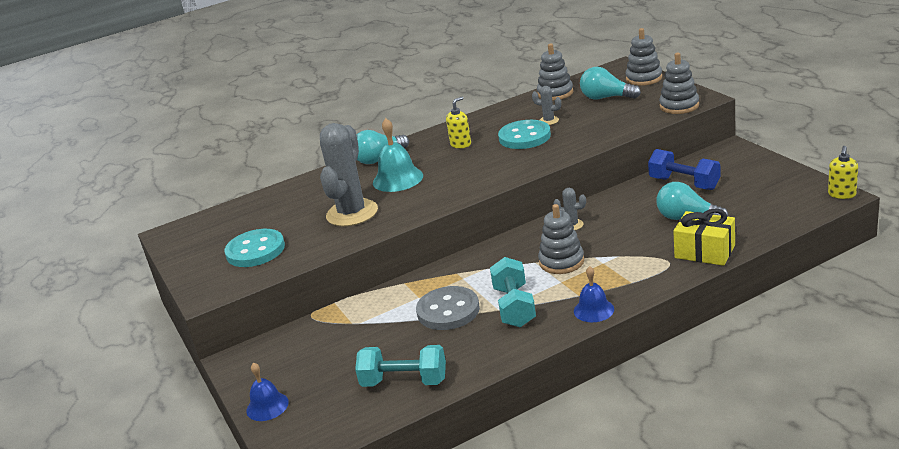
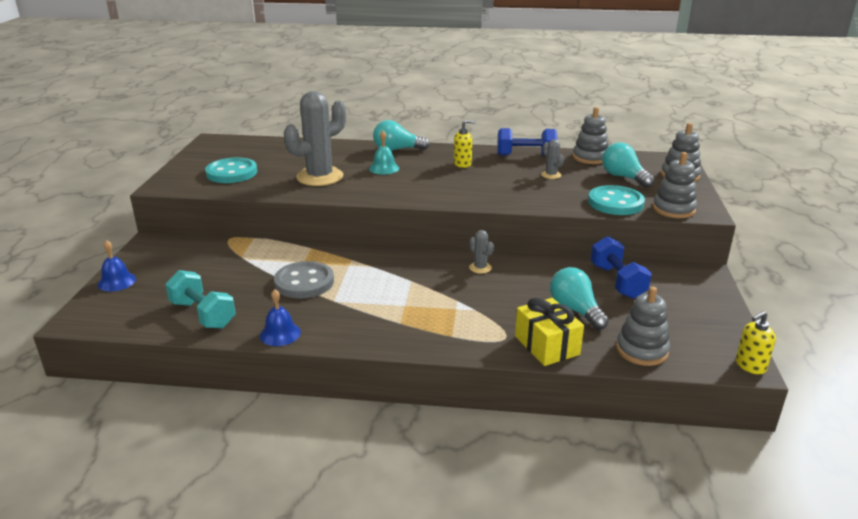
camera: 30 degrees right, 0 degrees up
turquoise bell [373,118,423,192] -> turquoise bell [369,131,399,174], size x0.65
turquoise dumbbell [490,257,536,327] -> none
turquoise button [498,120,551,149] -> turquoise button moved to [588,185,645,215]
grey stacking toy [538,204,584,274] -> grey stacking toy moved to [616,286,670,366]
blue bell [574,266,614,322] -> blue bell moved to [260,289,301,346]
none -> blue dumbbell [497,128,558,156]

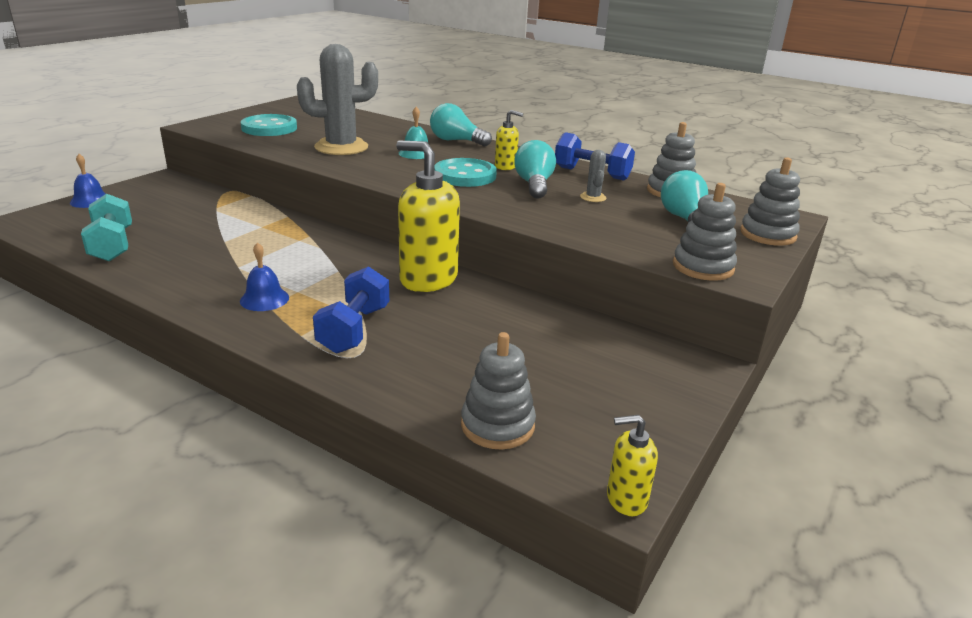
camera: 25 degrees right, 0 degrees up
blue bell [260,289,301,346] -> blue bell moved to [240,242,289,311]
grey button [274,261,334,299] -> none
grey cactus [469,230,494,274] -> yellow soap dispenser [396,140,460,292]
yellow gift [515,298,584,366] -> none
turquoise light bulb [550,267,609,330] -> turquoise light bulb moved to [514,140,556,199]
turquoise button [588,185,645,215] -> turquoise button moved to [435,158,497,187]
blue dumbbell [590,236,652,299] -> blue dumbbell moved to [313,266,389,354]

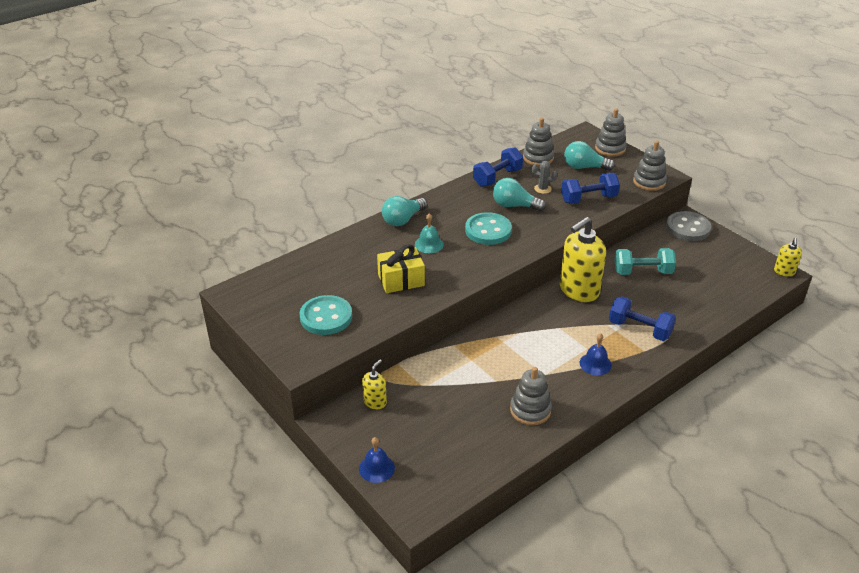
camera: 70 degrees left, 10 degrees up
turquoise dumbbell [81,194,132,261] -> turquoise dumbbell moved to [614,248,676,275]
grey cactus [297,44,378,155] -> yellow gift [377,244,425,293]
grey stacking toy [461,332,536,449] -> grey stacking toy moved to [510,367,552,426]
yellow soap dispenser [495,110,523,170] -> yellow soap dispenser moved to [362,359,387,409]
none -> blue dumbbell [561,173,620,204]
none -> grey button [666,211,711,241]

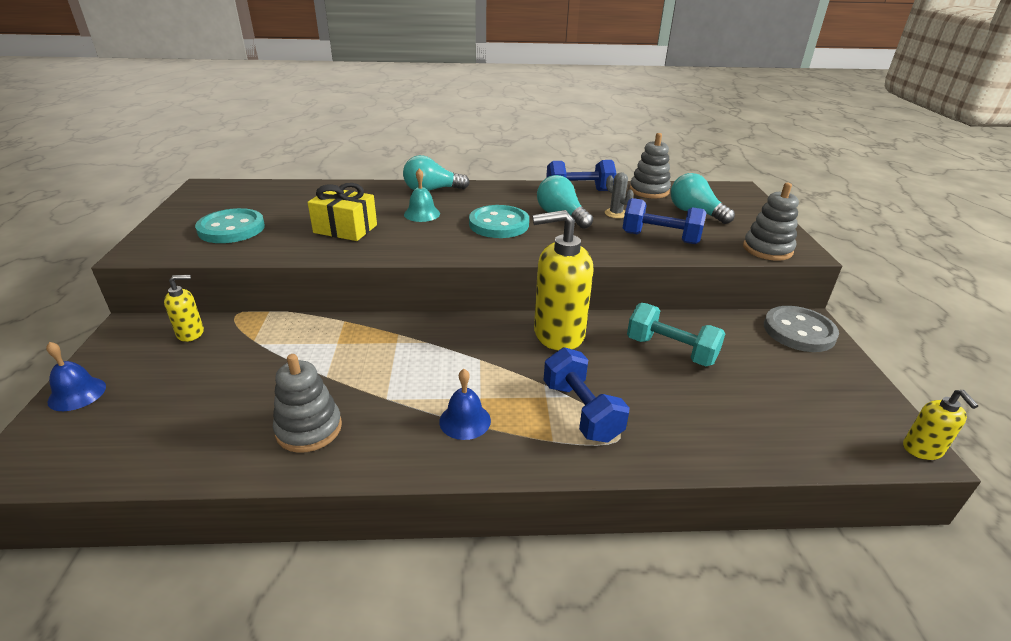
camera: 35 degrees right, 5 degrees down
grey stacking toy [595,108,627,156] -> none
yellow soap dispenser [774,238,802,276] -> yellow soap dispenser turned 60 degrees counterclockwise [903,390,978,460]

